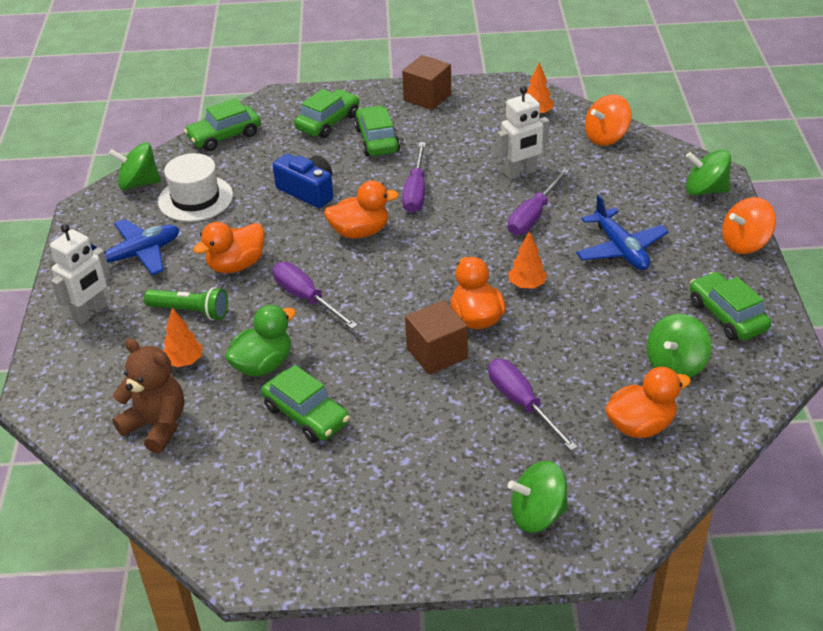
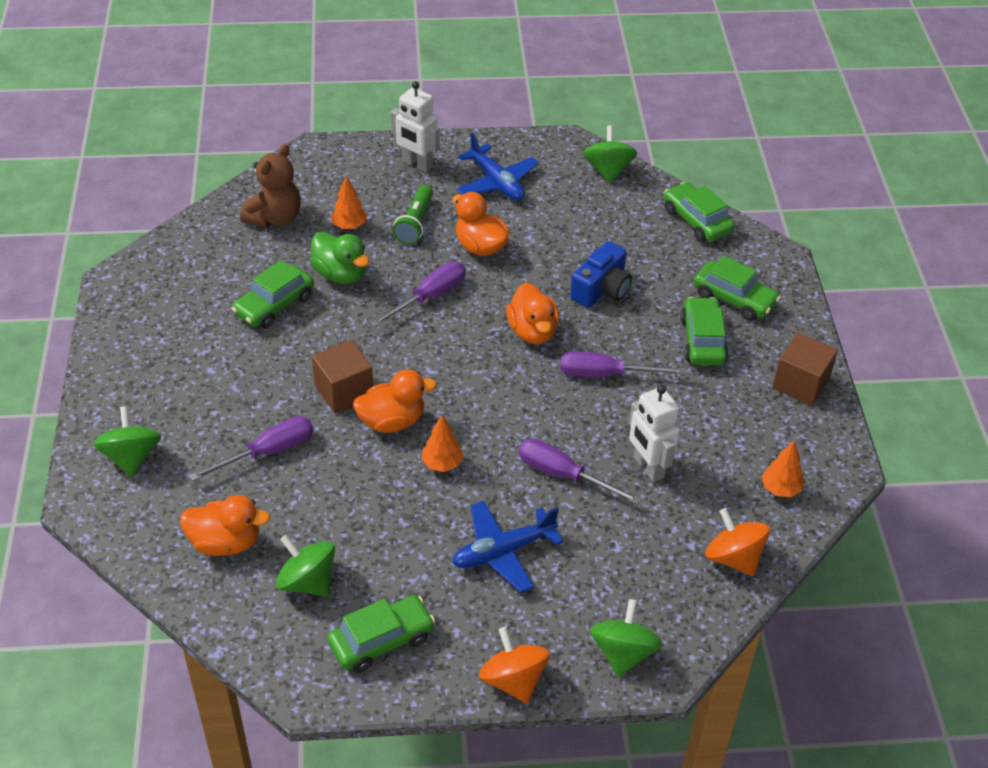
camera: 85 degrees right, 5 degrees up
white hat [158,153,233,222] -> none
green car [354,105,400,156] -> green car turned 75 degrees counterclockwise [680,297,729,366]
orange duck [605,367,691,438] -> orange duck turned 60 degrees counterclockwise [180,495,270,556]

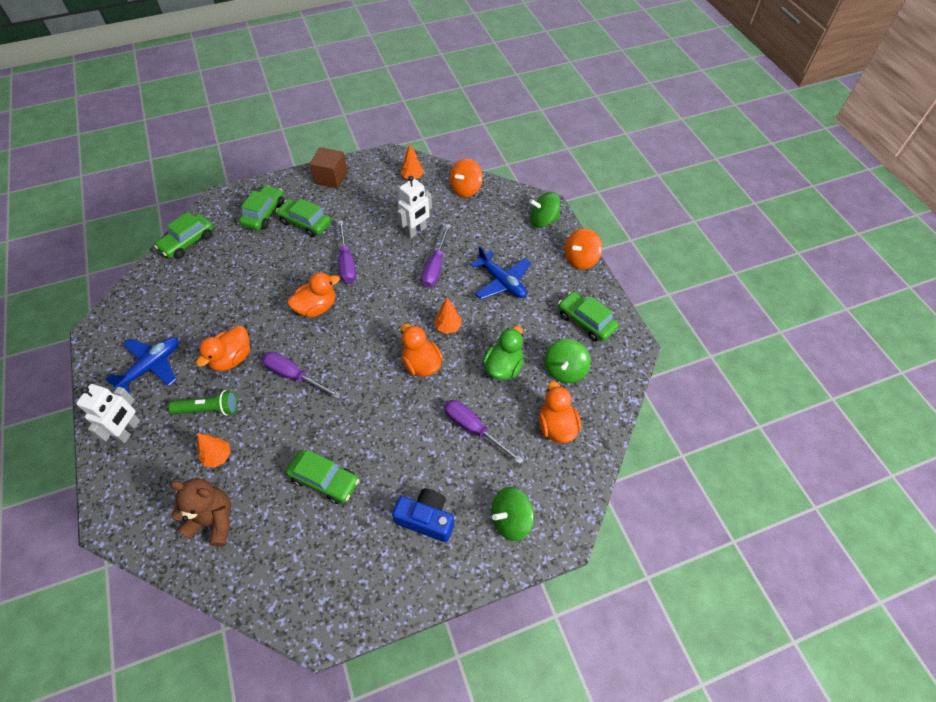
camera: 105 degrees left, 10 degrees up
green duck [310,232,369,284] -> green duck moved to [483,326,524,380]
brown cube [312,340,373,413] -> none
blue camera [570,241,632,308] -> blue camera moved to [392,488,454,542]
green spinning top [583,125,637,183] -> none
green car [680,297,729,366] -> green car turned 45 degrees clockwise [276,198,331,237]

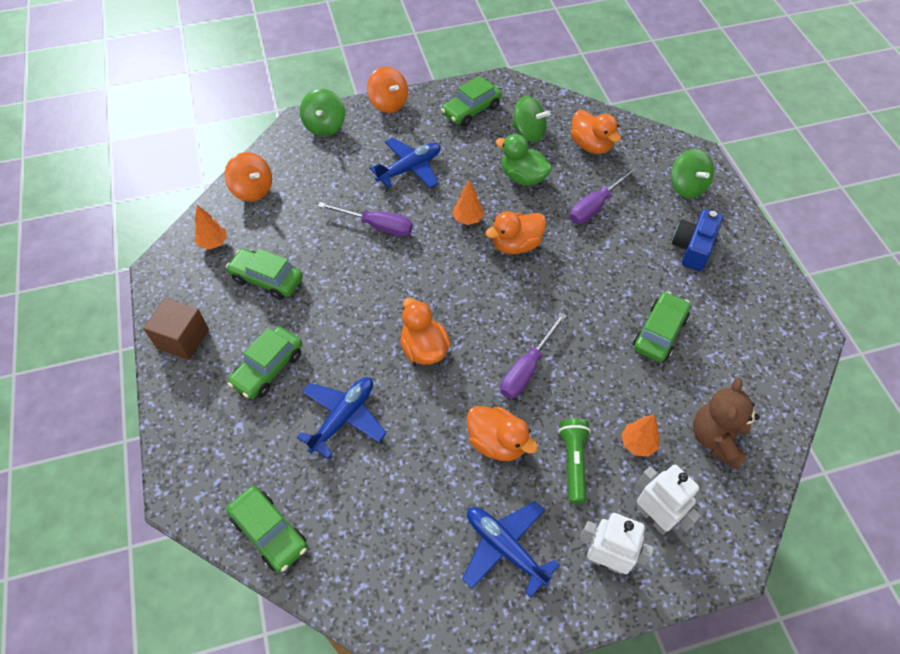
camera: 85 degrees left, 0 degrees up
green car [239,185,284,230] -> green car moved to [226,249,303,300]
purple screwdriver [338,220,356,284] -> none
white robot [397,176,432,238] -> white robot moved to [637,465,701,535]
orange duck [539,381,581,443] -> orange duck turned 120 degrees counterclockwise [571,110,621,154]
none -> blue plane [297,377,387,459]

